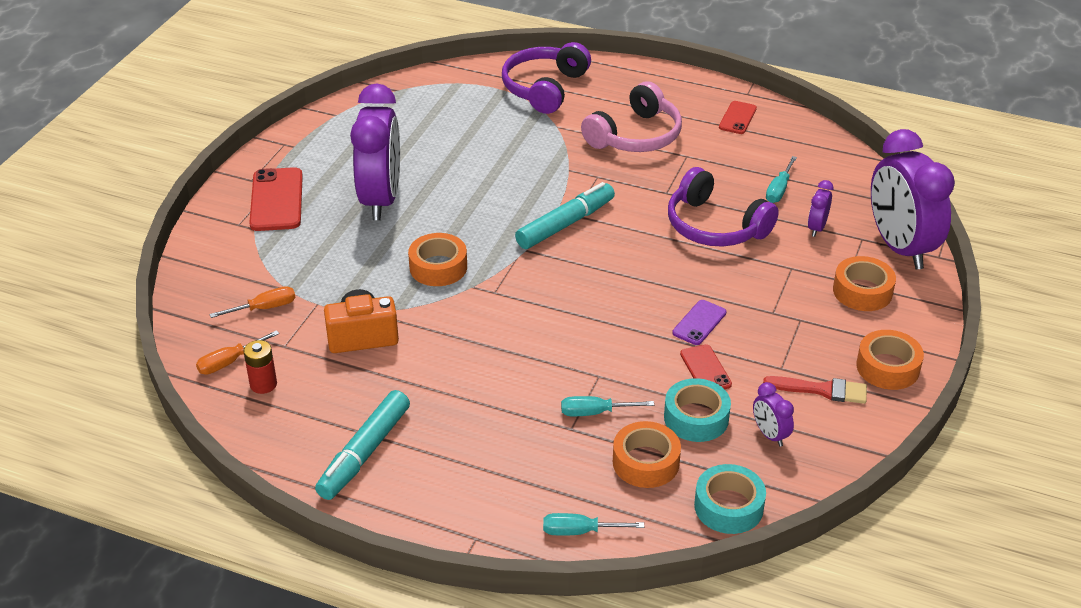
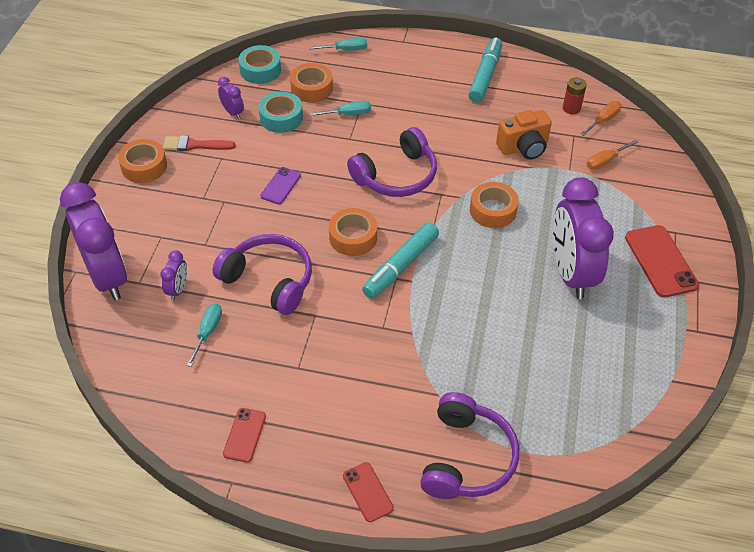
camera: 170 degrees right, 10 degrees up
pink headphones [581,82,682,152] -> none
red phone [680,344,732,389] -> red phone moved to [343,462,394,522]
orange tape [833,256,896,311] -> orange tape moved to [329,208,377,256]
none -> purple headphones [347,127,437,197]

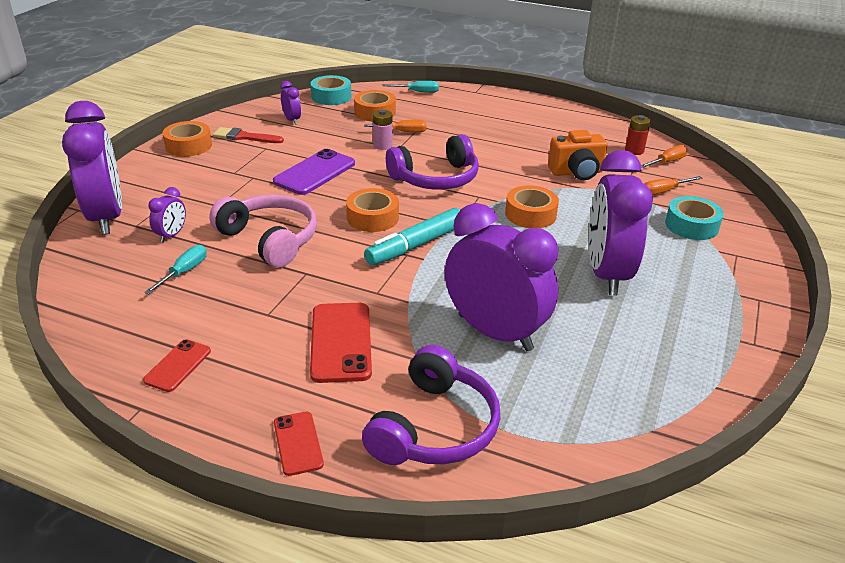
camera: 10 degrees right, 15 degrees down
purple headphones [213,234,312,315] -> pink headphones [209,195,317,267]
turquoise tape [258,92,303,133] -> turquoise tape moved to [665,196,724,240]
purple phone [261,167,301,204] -> purple phone [273,149,355,195], size x1.72
turquoise screwdriver [309,101,371,116] -> orange screwdriver [364,120,427,133]
turquoise marker [468,38,502,103] -> none
red phone [625,225,699,298] -> red phone moved to [310,303,372,383]
none -> pink battery [373,110,392,150]
none -> purple clock [445,203,558,351]

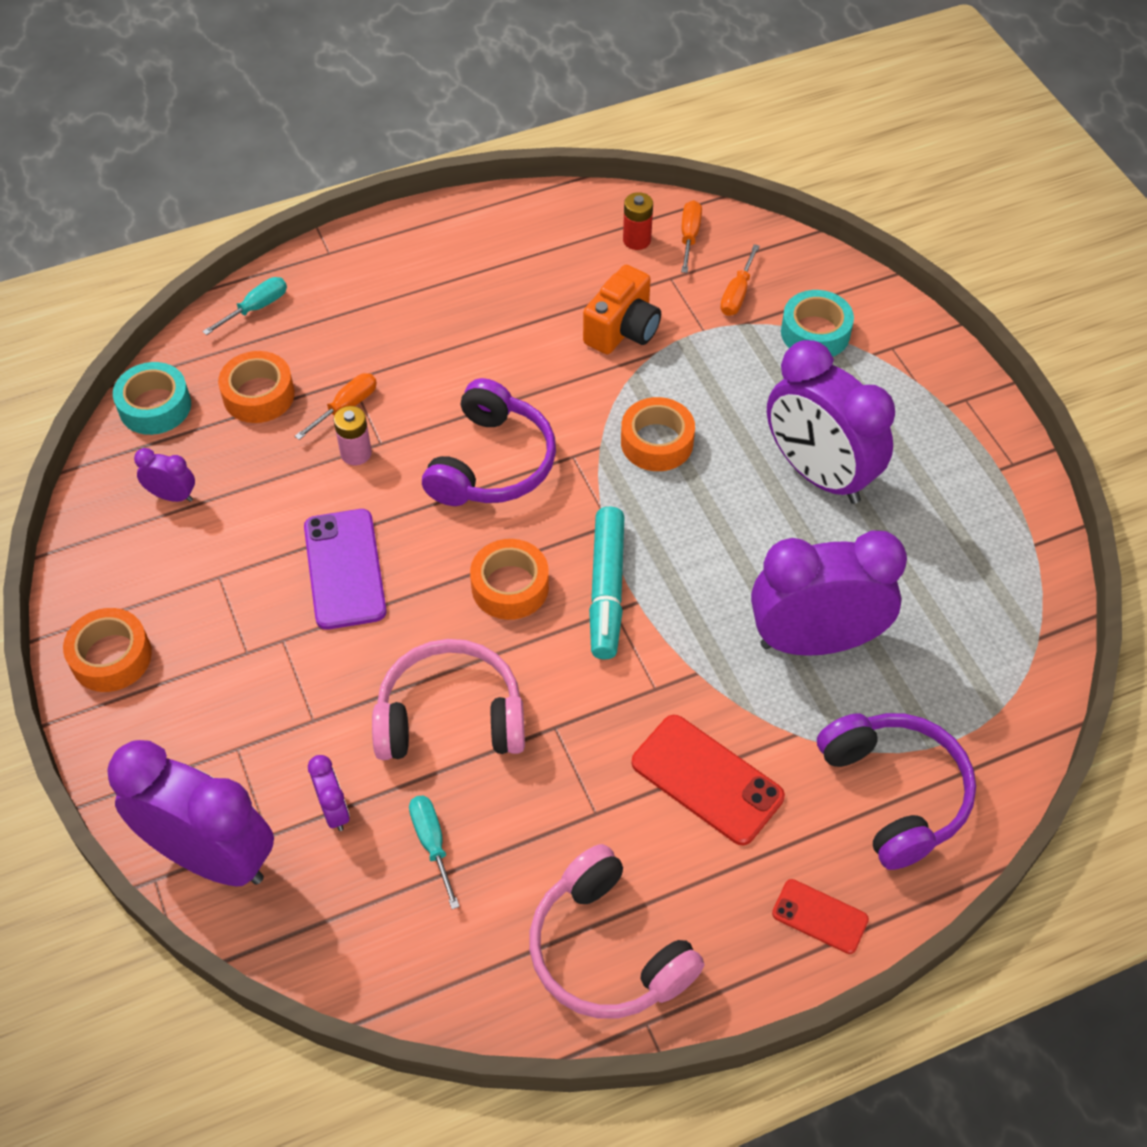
camera: 45 degrees left, 20 degrees up
red phone [143,339,211,392] -> pink headphones [529,844,704,1019]
red brush [213,127,284,143] -> none

